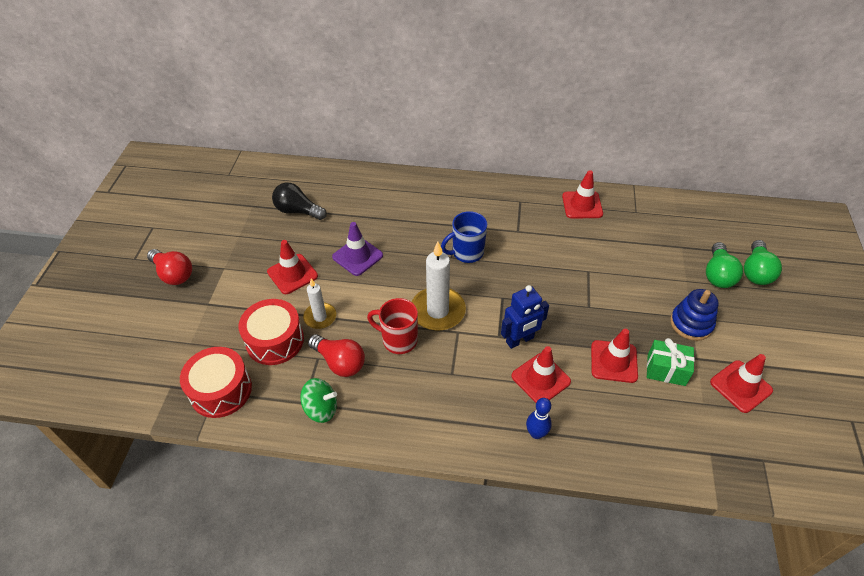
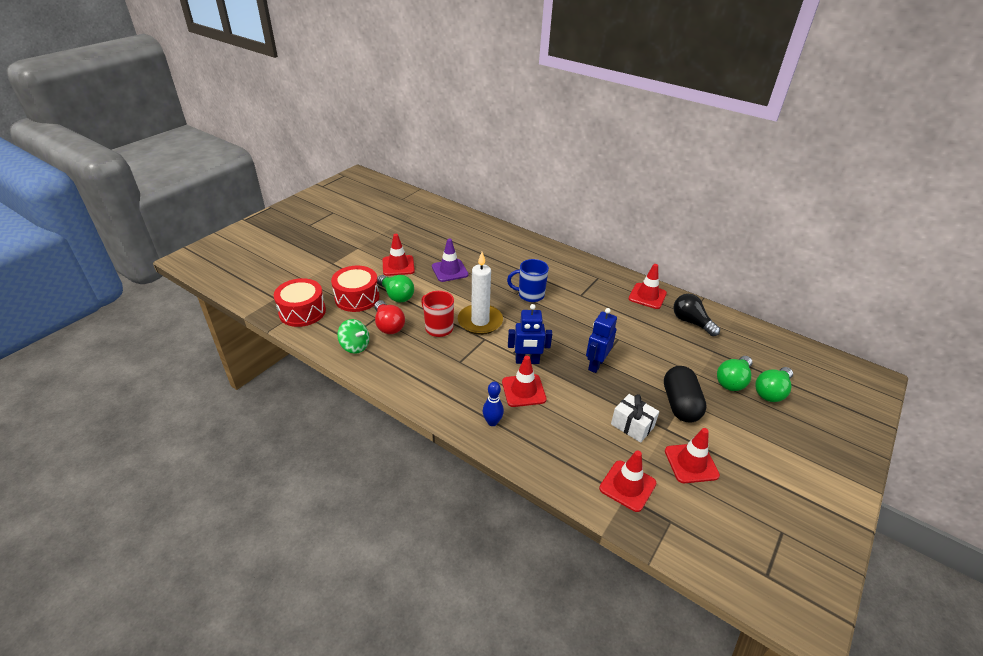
camera: 25 degrees right, 10 degrees down
red light bulb [147,249,192,285] -> none
black light bulb [272,182,327,220] -> black light bulb moved to [673,294,720,336]
white candle [303,279,336,329] -> green light bulb [377,275,414,303]
red traffic cone [591,329,638,383] -> red traffic cone moved to [599,450,656,512]
green gift [647,338,695,386] -> white gift [611,394,659,443]
blue stacking toy [670,289,719,341] -> black capsule [664,366,707,423]
none -> blue robot [586,308,617,373]

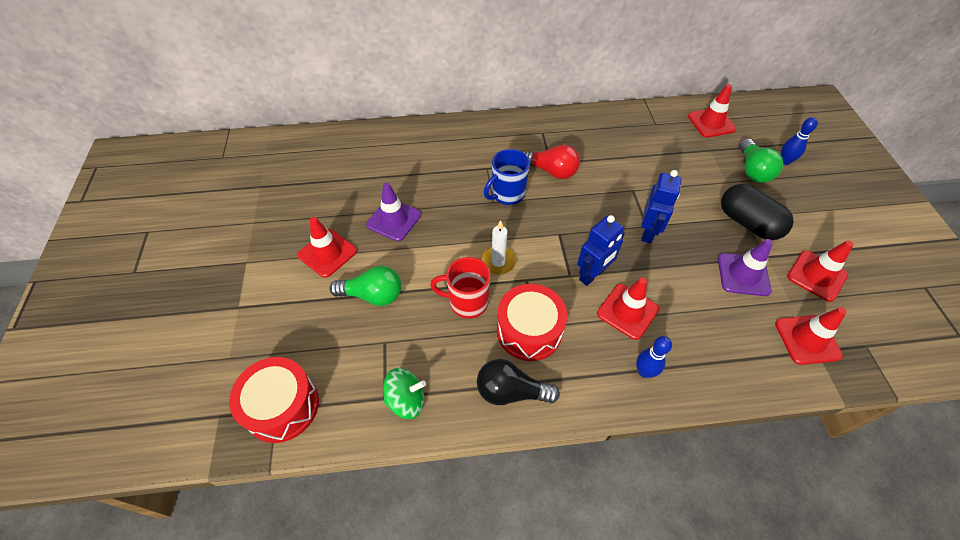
camera: 40 degrees left, 15 degrees up
red drum [331,266,379,312] -> red drum moved to [497,284,567,361]
red light bulb [374,300,405,334] -> red light bulb moved to [523,145,580,179]
white candle [458,252,503,335] -> white candle [481,220,516,275], size x0.59
blue robot [586,308,617,373] -> blue robot turned 150 degrees counterclockwise [641,170,682,243]
white gift [611,394,659,443] -> purple traffic cone [718,239,773,296]
red traffic cone [629,264,667,309] -> red traffic cone moved to [688,84,736,138]
black light bulb [673,294,720,336] -> black light bulb moved to [477,359,560,405]
green light bulb [755,367,793,402] -> blue bowling pin [781,117,818,165]

